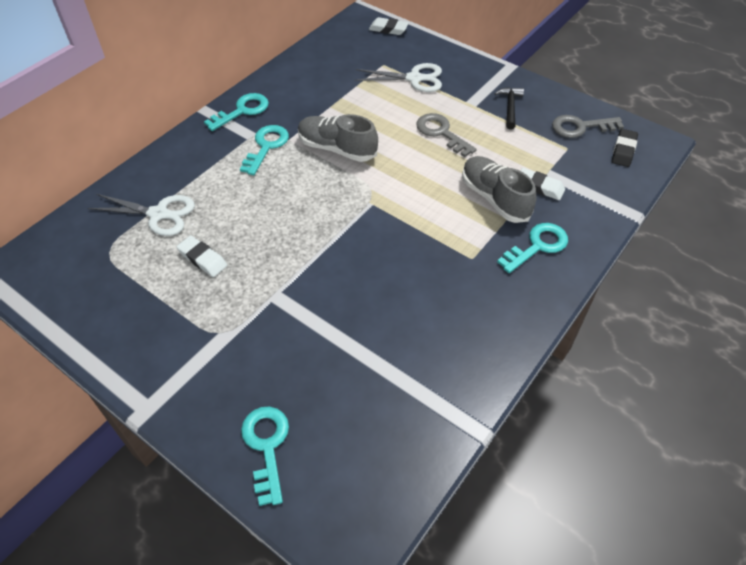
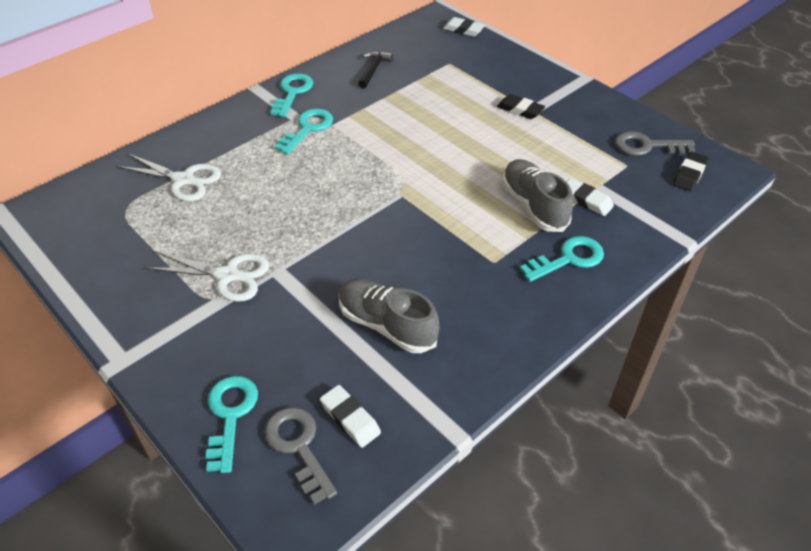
camera: 10 degrees right, 5 degrees down
white eraser [177,235,227,277] -> white eraser moved to [320,385,381,448]
turquoise key [204,93,269,131] -> turquoise key turned 45 degrees counterclockwise [270,73,313,117]
grey shoe [298,114,378,162] -> grey shoe moved to [339,279,439,353]
white scissors [354,63,442,92] -> white scissors moved to [146,251,269,302]
grey key [416,113,477,157] -> grey key moved to [264,407,337,505]
black hammer [494,87,524,130] -> black hammer moved to [358,51,393,89]
none -> black eraser [497,94,545,119]

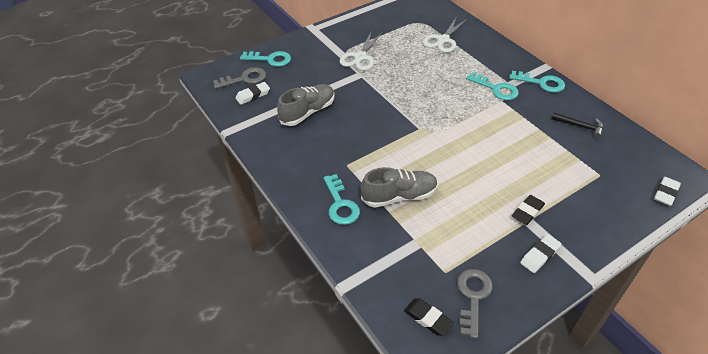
camera: 100 degrees right, 0 degrees up
white eraser [567,178,614,216] -> white eraser moved to [520,234,562,273]

